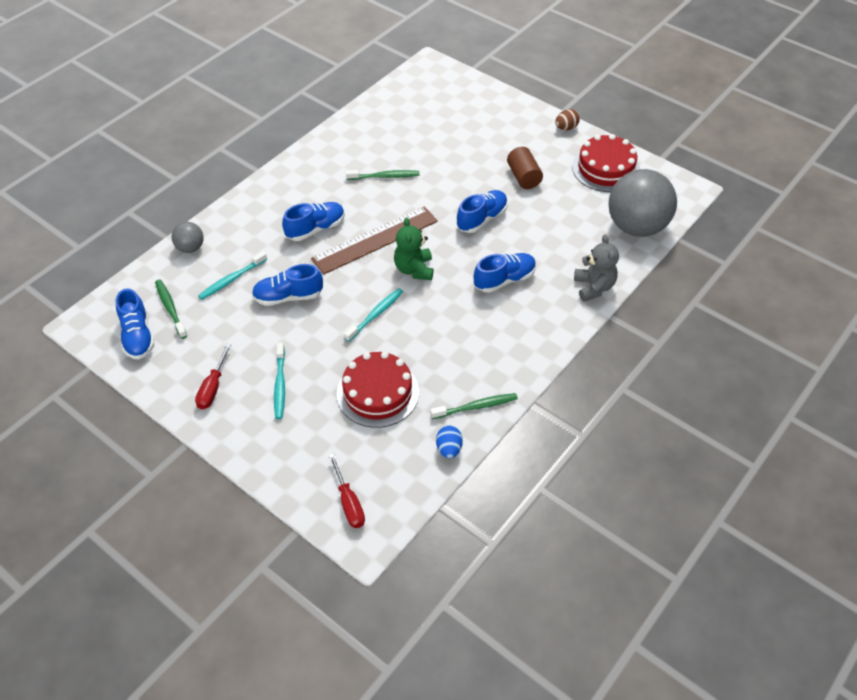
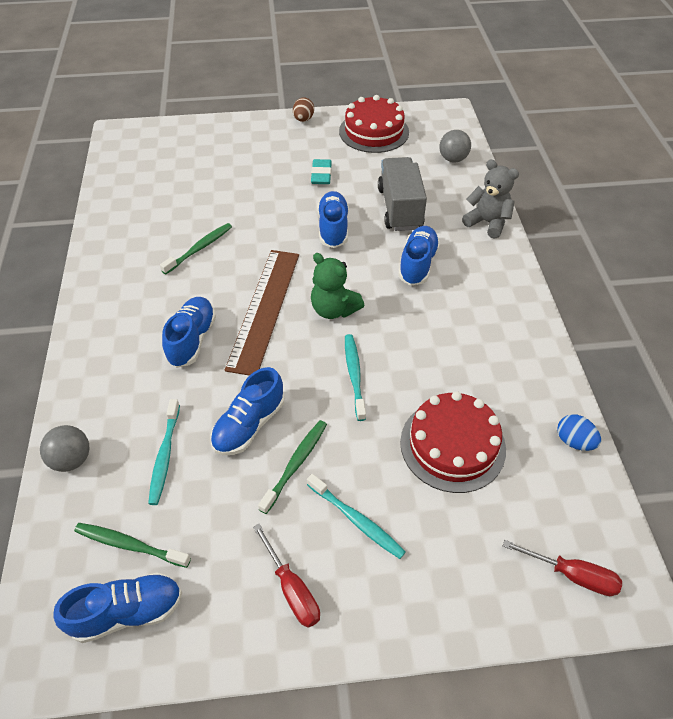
camera: 45 degrees left, 0 degrees up
blue shoe [116,288,155,359] -> blue shoe turned 45 degrees counterclockwise [54,573,182,643]
green toothbrush [430,393,518,419] -> green toothbrush moved to [258,420,327,514]
brown cylinder [507,147,543,189] -> turquoise eraser [311,159,332,184]
grey ball [609,169,677,237] -> grey ball [439,130,471,162], size x0.46
none -> grey truck [378,157,427,231]

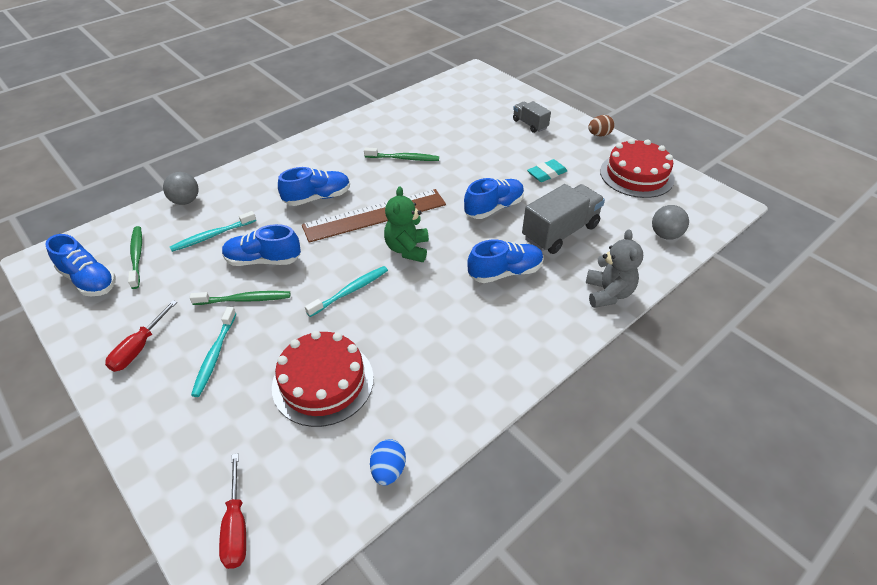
camera: 55 degrees right, 5 degrees down
none -> grey truck [513,101,551,133]

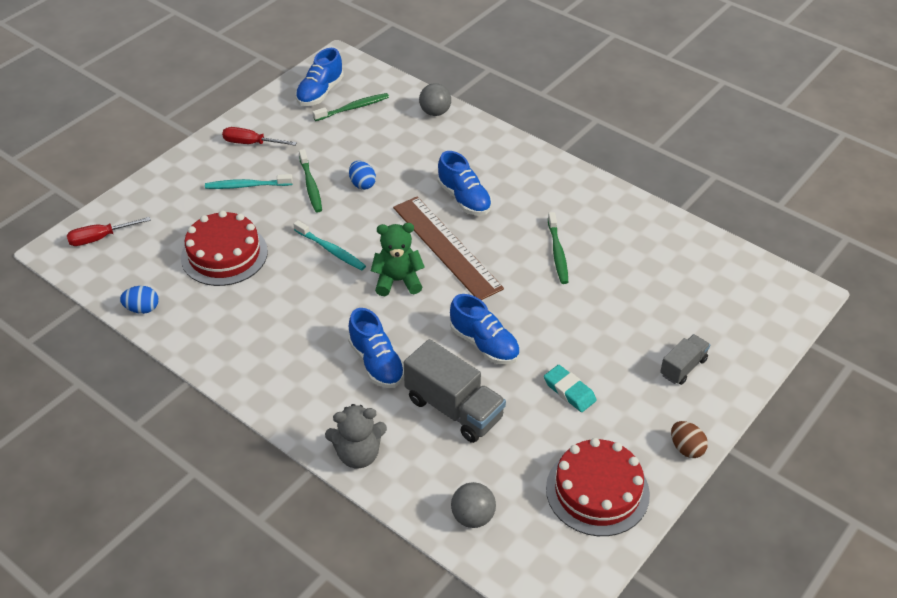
camera: 80 degrees right, 0 degrees up
turquoise toothbrush [170,211,256,252] -> none
blue shoe [222,224,301,266] -> blue egg [349,161,376,190]

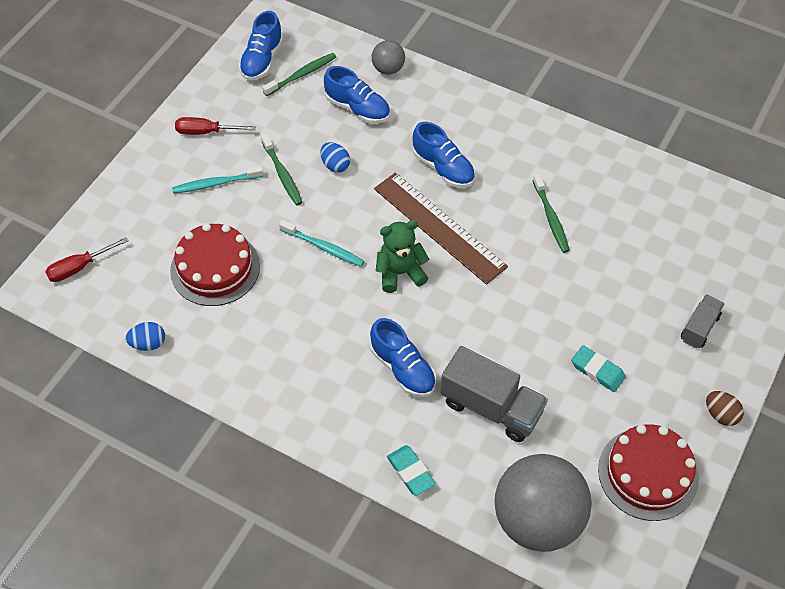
camera: 10 degrees left, 10 degrees up
grey teddy bear [325,404,387,468] -> turquoise eraser [387,445,436,496]
blue shoe [450,294,520,364] -> blue shoe moved to [324,66,390,124]
grey ball [451,482,496,528] -> grey ball [495,454,592,552], size x2.16

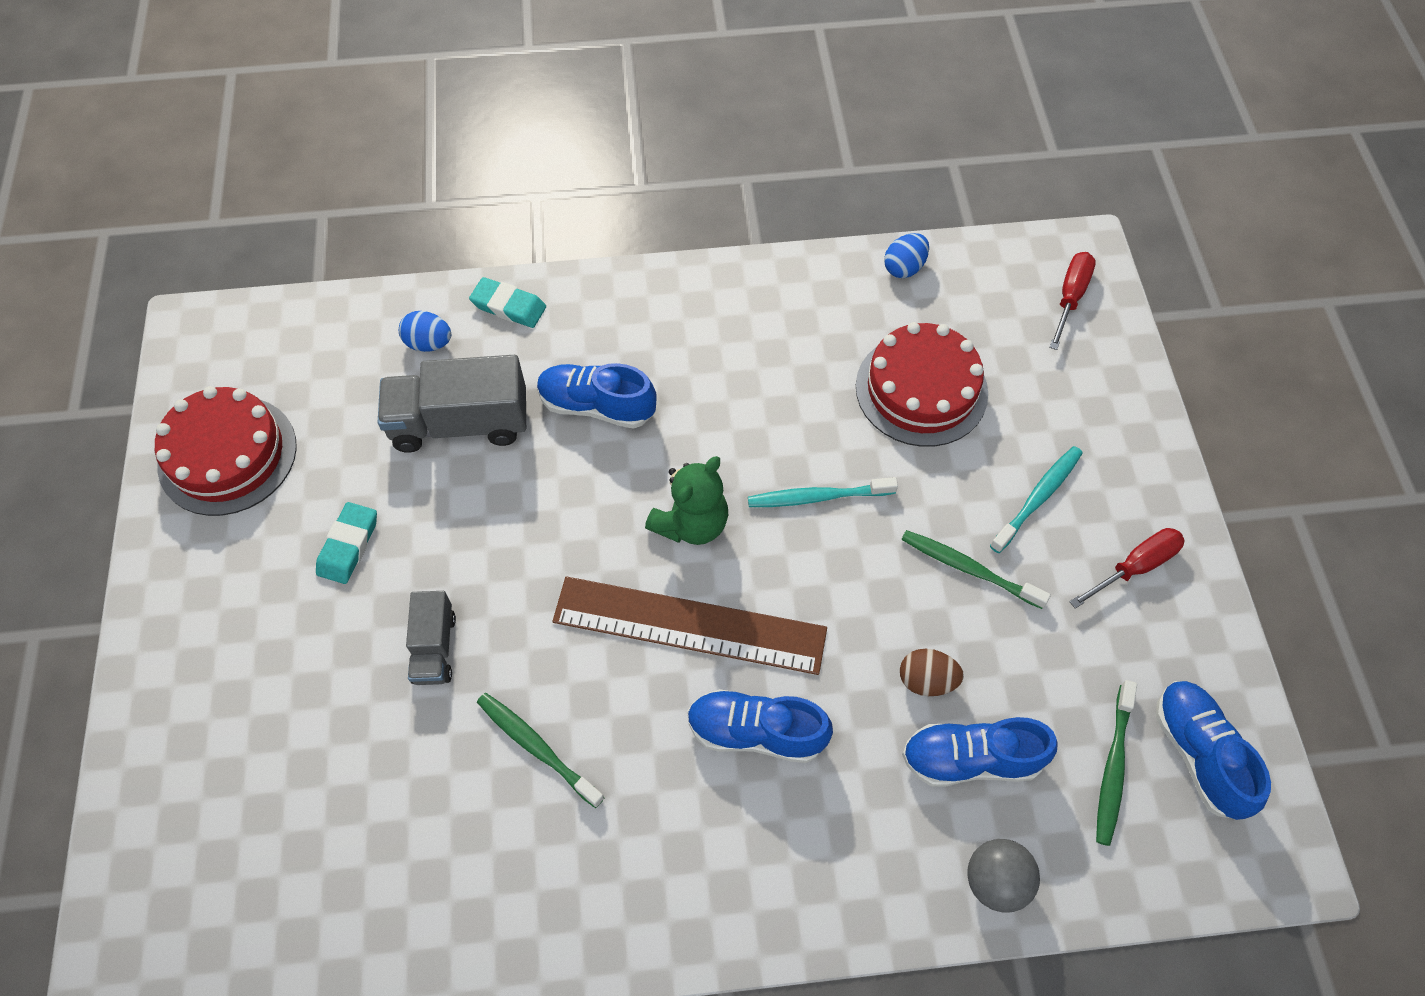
camera: 145 degrees right, 5 degrees up
blue egg [320,142,350,173] -> blue egg moved to [399,311,451,352]
grey ball [495,454,592,552] -> none
turquoise eraser [571,345,626,392] -> turquoise eraser turned 75 degrees counterclockwise [316,502,377,584]
grey truck [681,294,724,348] -> grey truck moved to [406,591,456,685]
brown egg [706,391,744,426] -> brown egg moved to [900,649,964,696]

